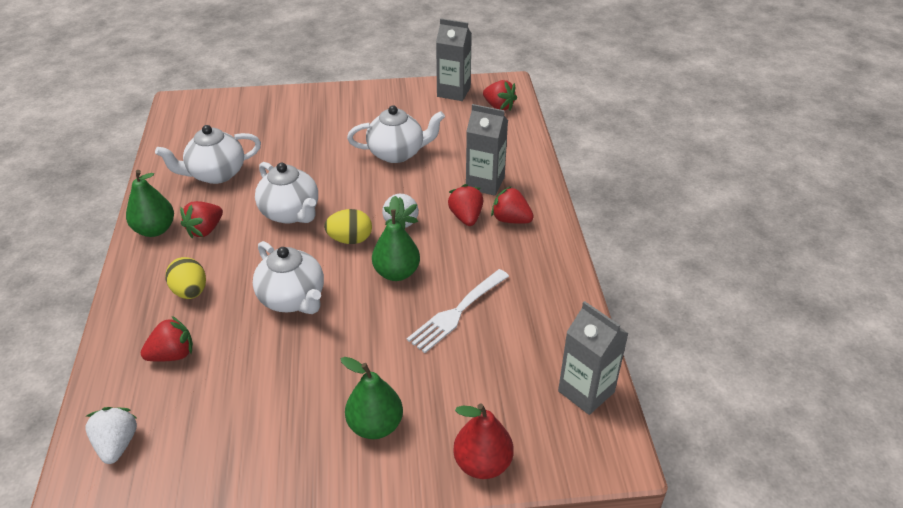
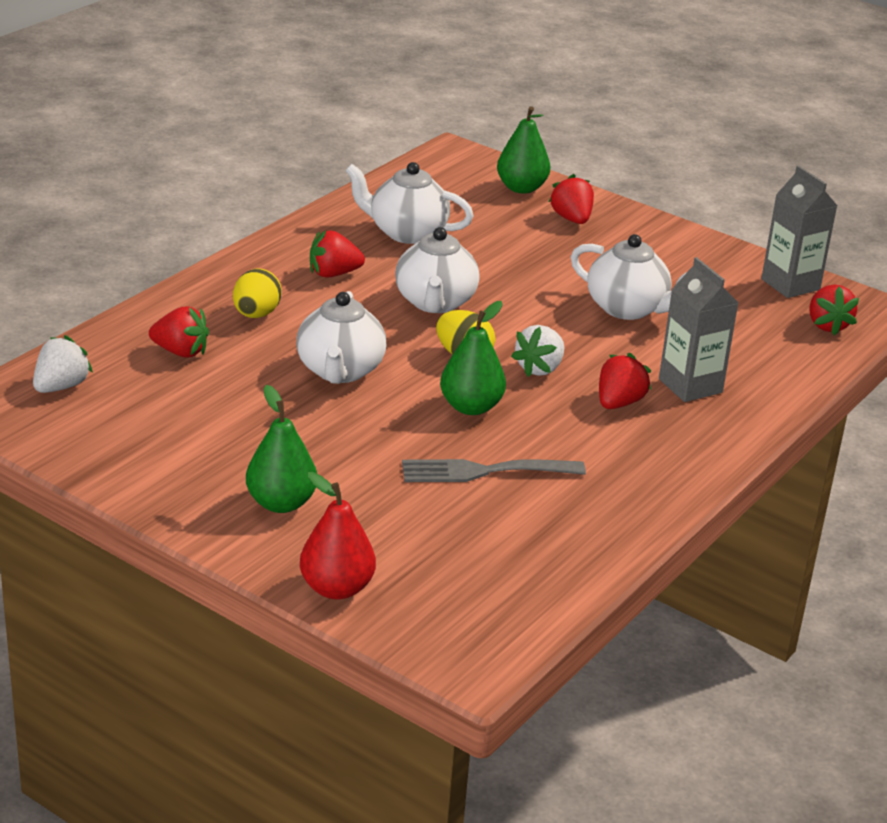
camera: 40 degrees right, 10 degrees down
green pear [126,170,174,237] -> green pear moved to [497,106,550,194]
white fork [407,269,509,353] -> grey fork [402,459,586,482]
red strawberry [491,186,534,224] -> red strawberry moved to [549,174,594,224]
grey carton [558,301,629,415] -> none

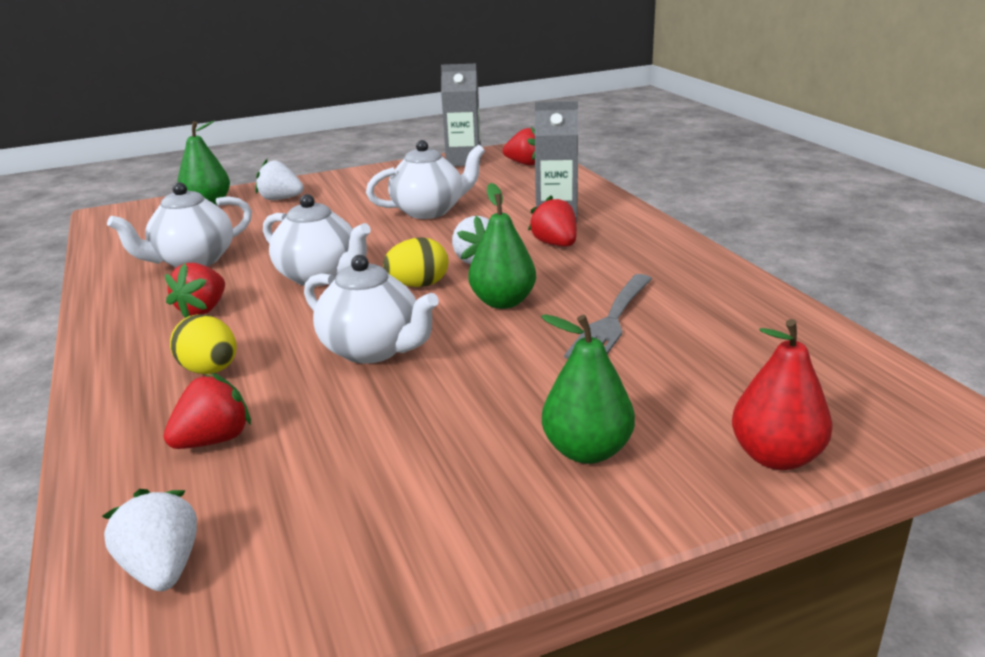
camera: 55 degrees left, 5 degrees down
red strawberry [549,174,594,224] -> white strawberry [255,159,304,200]

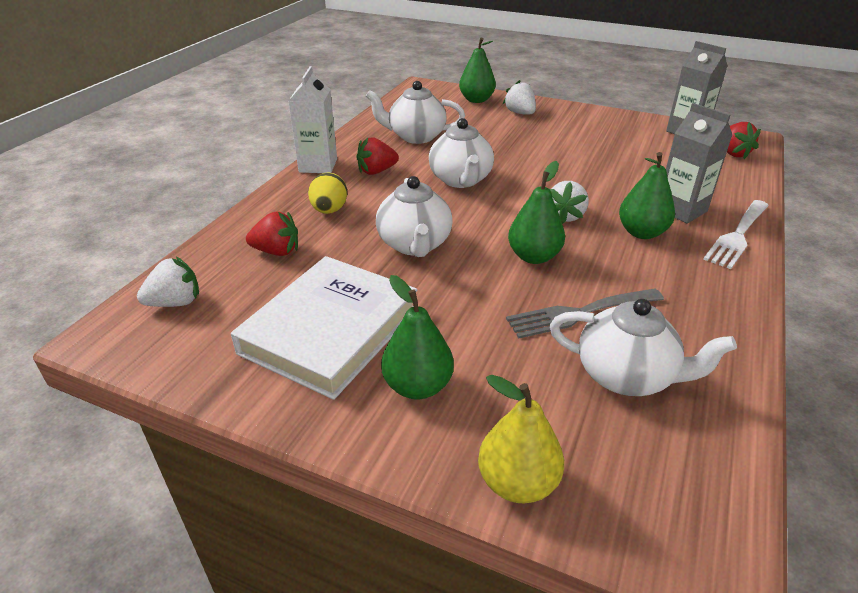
camera: 45 degrees right, 10 degrees up
white strawberry [102,489,197,591] -> white strawberry turned 45 degrees clockwise [137,257,199,307]
white teapot [366,140,485,219] -> white teapot moved to [550,299,737,396]
yellow egg [383,237,448,287] -> none
red strawberry [528,195,577,246] -> green pear [619,152,675,239]
red pear [732,319,833,470] -> yellow pear [478,375,564,503]
none -> white book [231,256,418,400]
none -> white carton [288,66,337,173]
none -> white fork [703,200,769,269]

